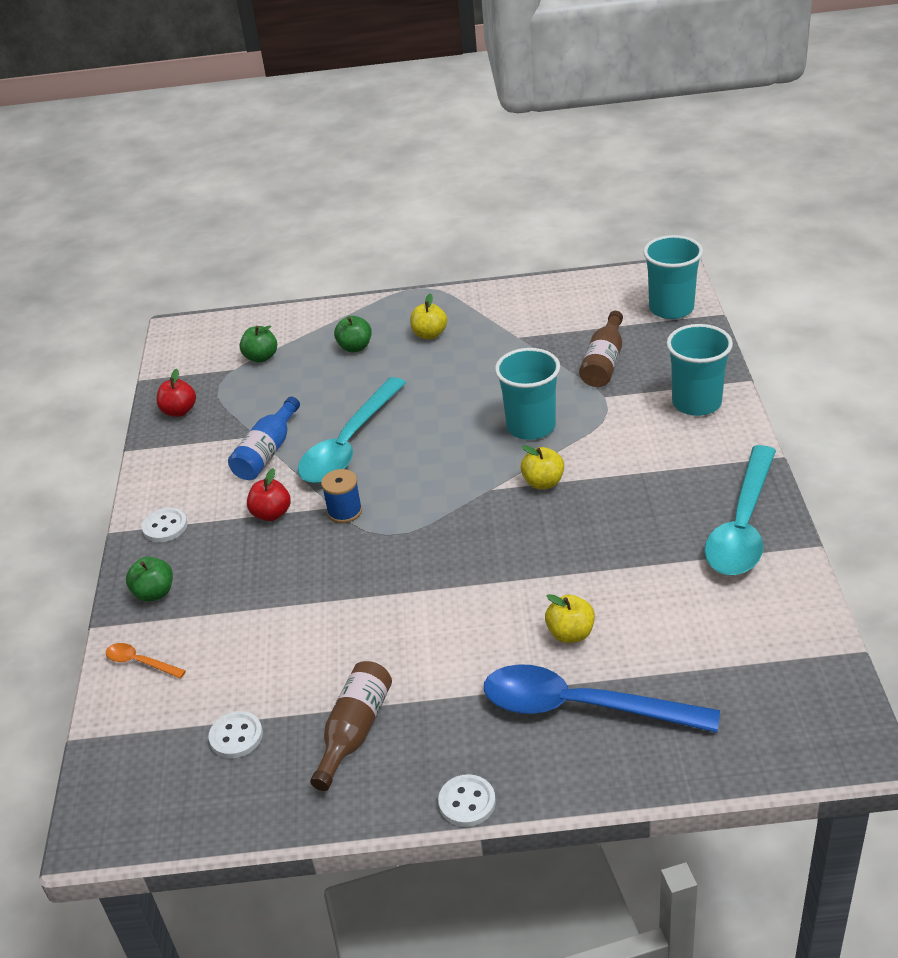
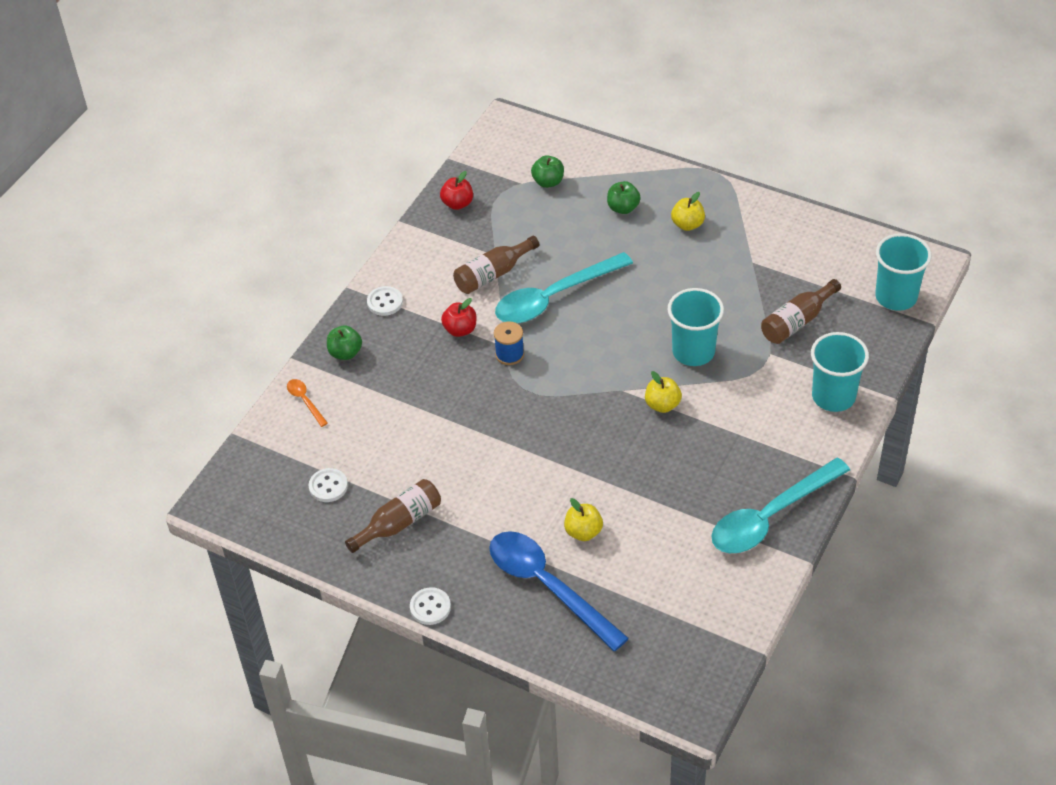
camera: 30 degrees right, 10 degrees up
blue bottle [228,397,300,480] -> brown bottle [453,236,539,294]

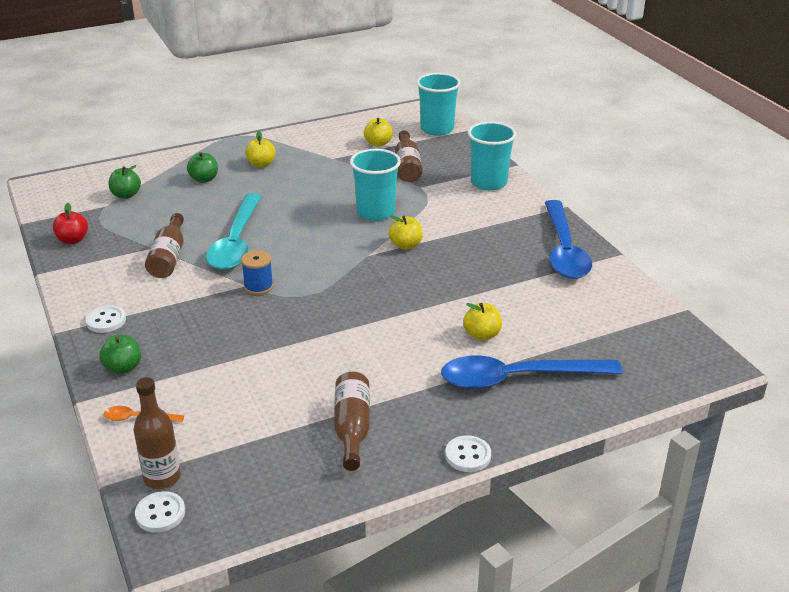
camera: 55 degrees left, 15 degrees down
white button [309,468,348,502] -> white button moved to [135,491,185,533]
red apple [441,298,476,337] -> none
turquoise spoon [712,458,850,553] -> blue spoon [545,200,592,279]
none -> brown bottle [134,377,181,489]
none -> yellow apple [364,117,393,147]

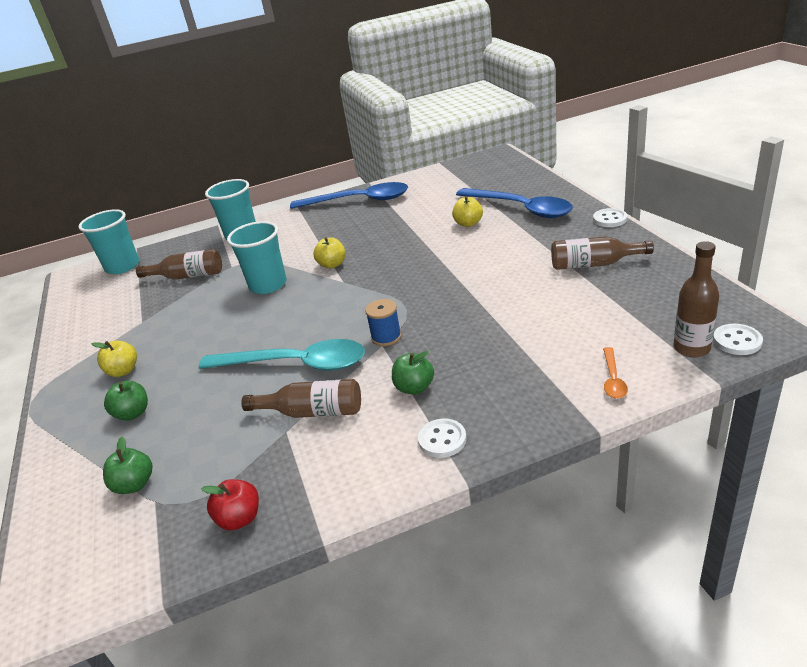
camera: 80 degrees left, 0 degrees up
green apple [99,335,141,374] -> green apple moved to [392,351,434,394]
yellow apple [364,117,393,147] -> none
blue spoon [441,355,623,389] -> blue spoon turned 45 degrees counterclockwise [456,188,573,218]

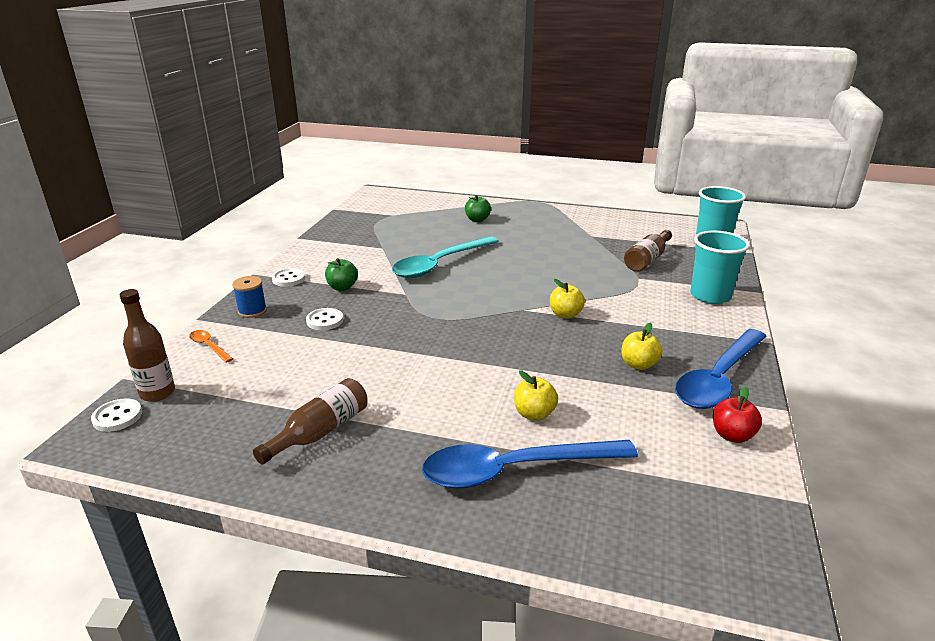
camera: 120 degrees right, 5 degrees down
yellow apple [92,341,137,377] -> yellow apple moved to [621,323,662,370]
green apple [103,437,152,494] -> none
red apple [201,479,259,530] -> red apple moved to [713,387,762,443]
turquoise cup [227,221,287,294] -> none
brown bottle [241,379,361,418] -> none
blue spool [365,299,402,346] -> blue spool moved to [232,276,267,318]
white button [593,208,627,227] -> white button moved to [306,308,343,330]

